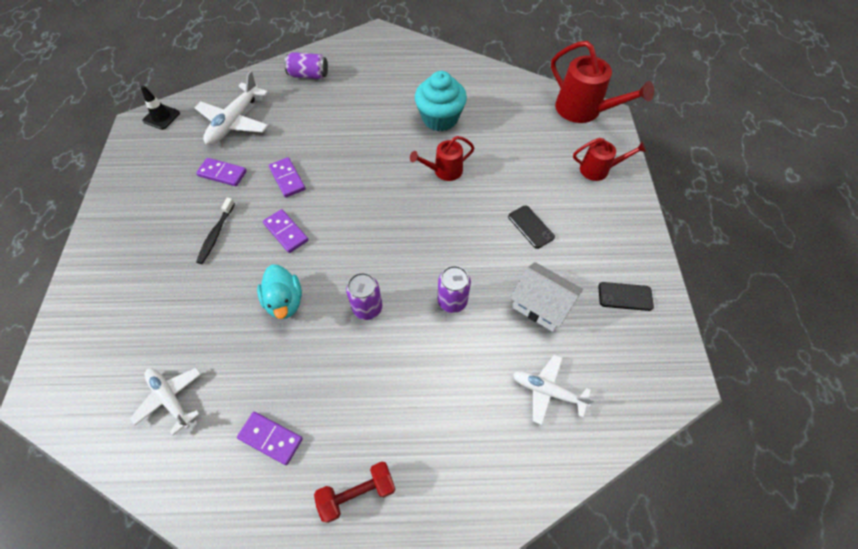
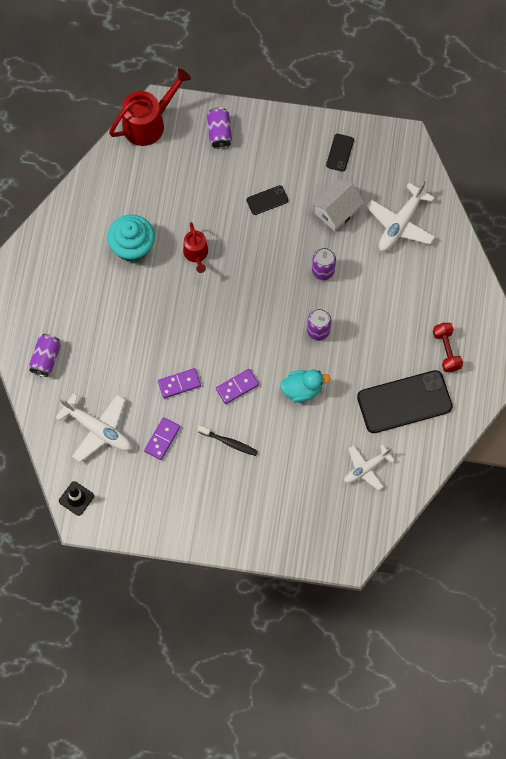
camera: 80 degrees left, 10 degrees up
purple domino [237,412,303,465] -> black phone [357,370,453,433]
white plane [513,355,595,425] -> white plane [366,181,435,251], size x1.51
red watering can [573,138,646,181] -> purple can [207,107,232,149]

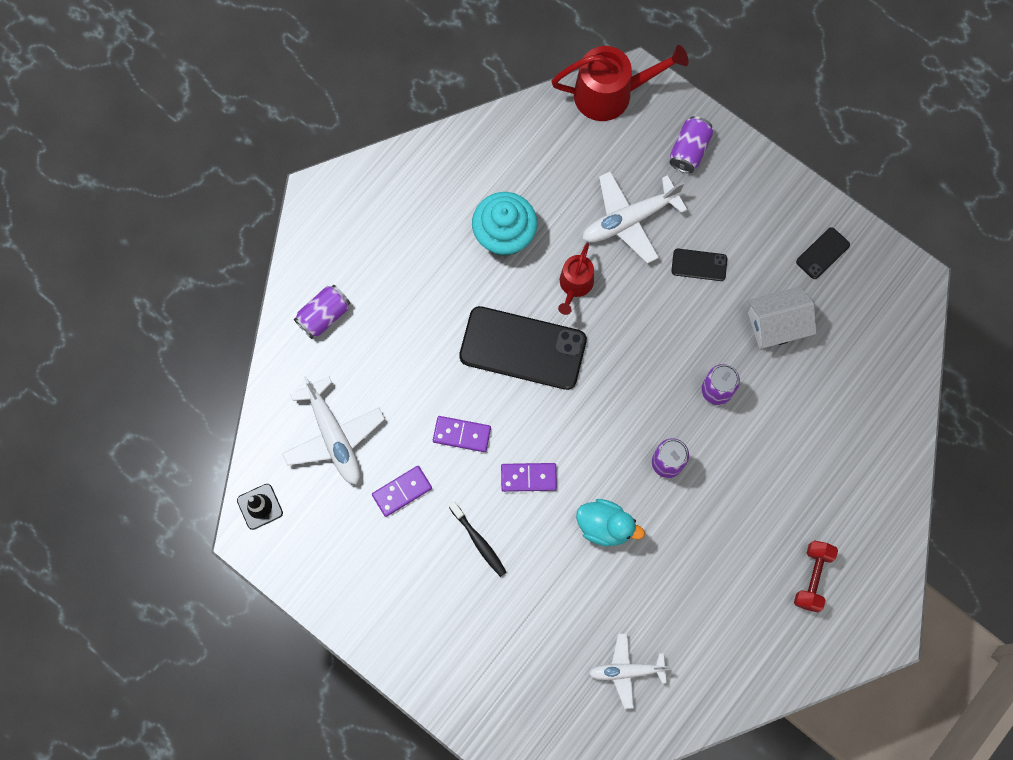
camera: 30 degrees right, 5 degrees up
black phone [357,370,453,433] -> black phone moved to [459,306,587,390]
white plane [366,181,435,251] -> white plane moved to [582,171,687,264]

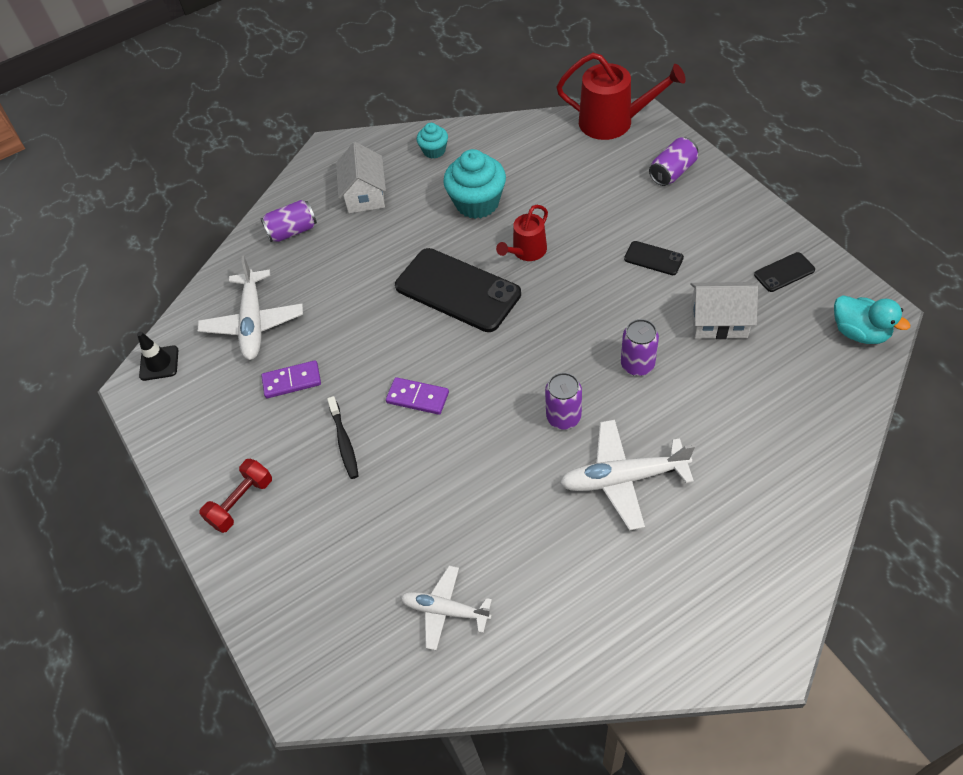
camera: 25 degrees right, 20 degrees down
purple domino [433,416,491,452] -> none
turquoise duck [576,499,645,546] -> turquoise duck moved to [834,295,910,344]
white plane [582,171,687,264] -> white plane moved to [560,420,695,531]
red dumbbell [794,540,838,612] -> red dumbbell moved to [200,459,272,533]
none -> white house [336,142,386,213]
none -> turquoise cupcake [417,123,448,159]

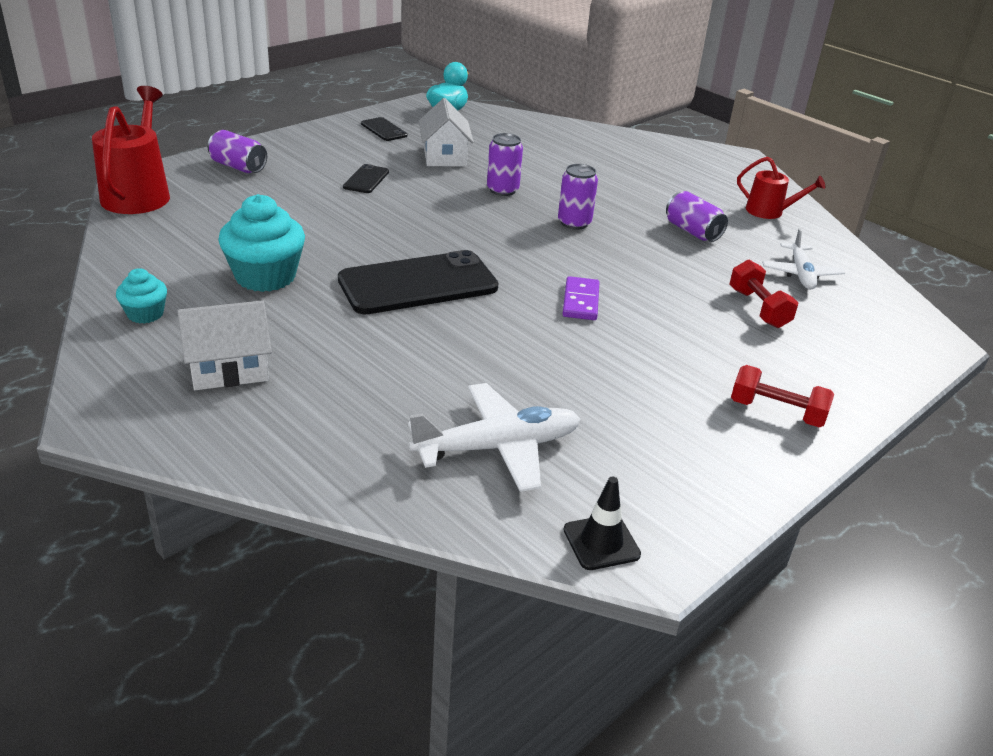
camera: 110 degrees left, 20 degrees down
purple can [260,200,317,242] -> purple can moved to [666,191,728,242]
purple domino [261,360,321,398] -> none
black toothbrush [327,396,359,479] -> none
black phone [395,248,521,332] -> black phone turned 45 degrees clockwise [338,250,498,314]
red watering can [496,205,548,261] -> red watering can moved to [737,157,826,219]
white plane [560,420,695,531] -> none
none -> red dumbbell [729,260,798,328]

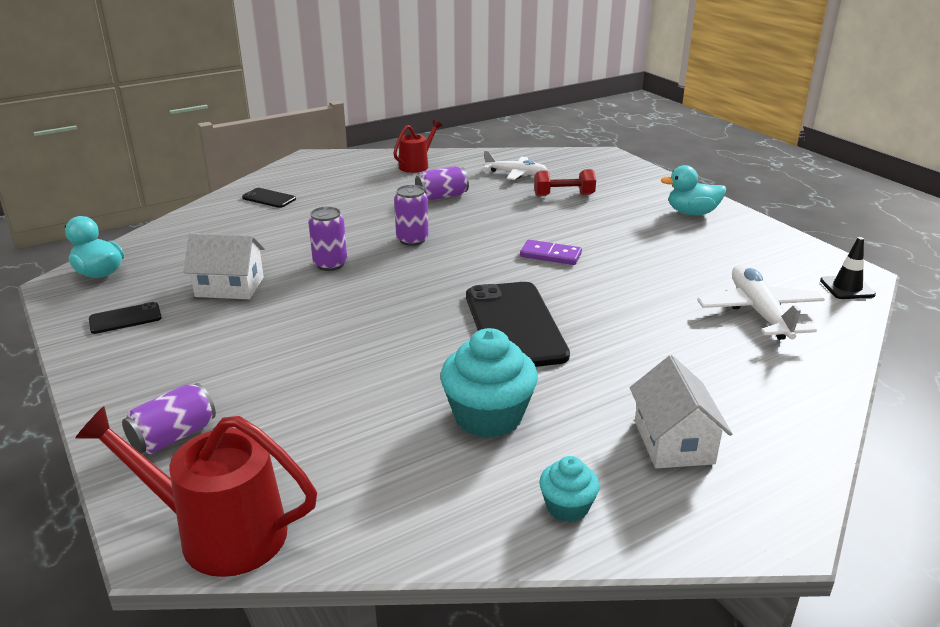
camera: 75 degrees left, 5 degrees down
black phone [343,164,389,193] -> black phone moved to [242,188,296,208]
red dumbbell [731,365,834,427] -> turquoise duck [661,165,726,215]

